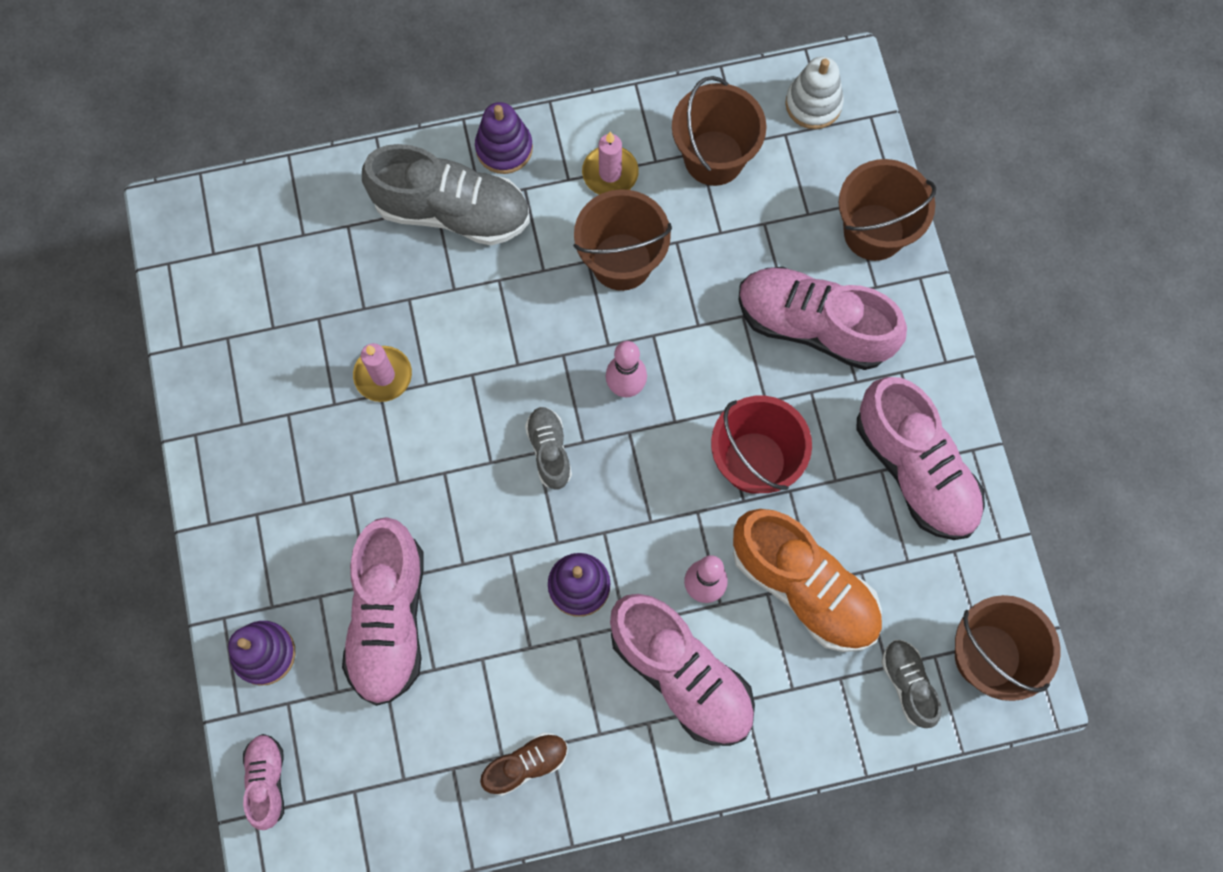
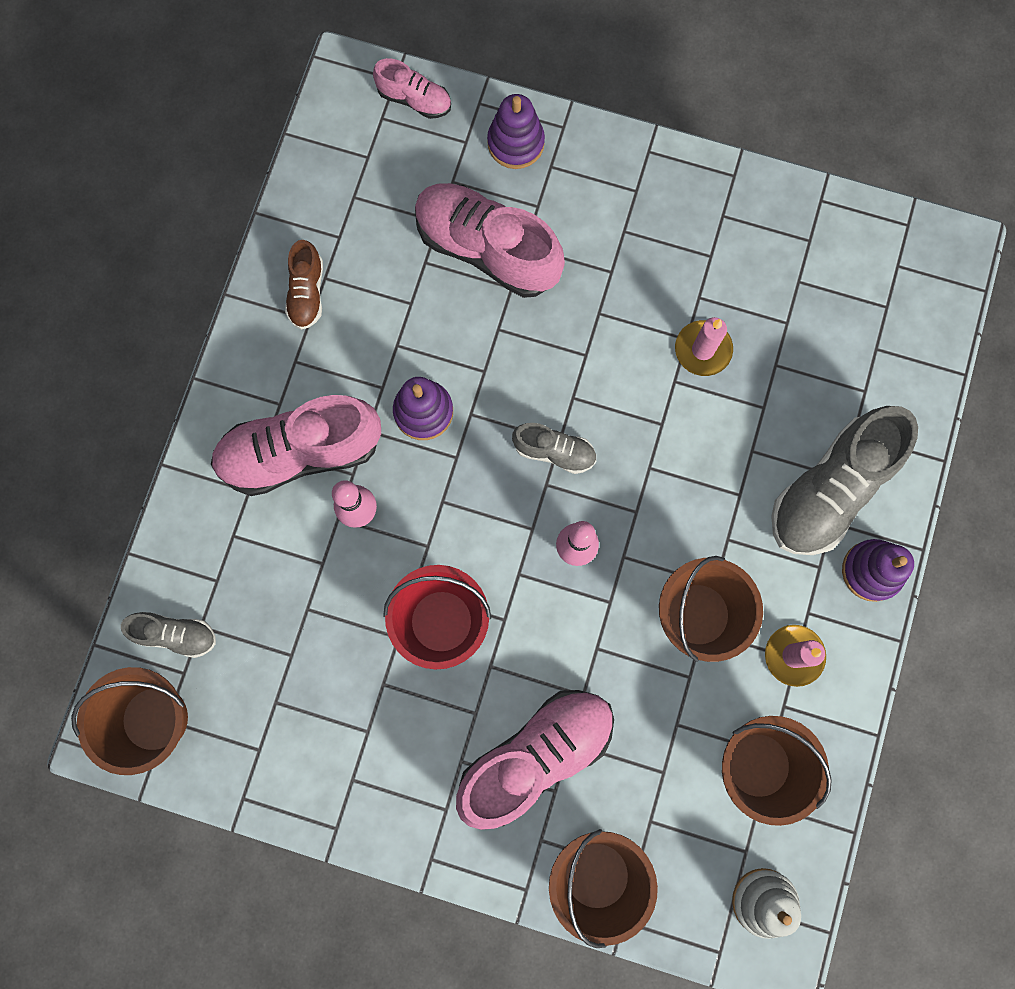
camera: 120 degrees right, 5 degrees up
orange shoe [733,509,882,652] -> none
pink shoe [856,377,985,540] -> none

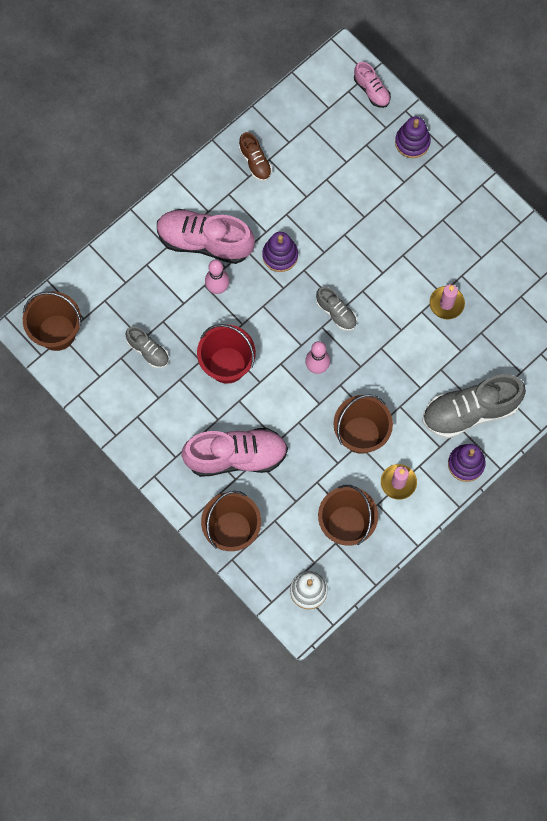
camera: 30 degrees right, 5 degrees down
grey shoe [121,612,216,658] -> grey shoe moved to [126,326,169,368]
brown shoe [285,240,323,330] -> brown shoe turned 60 degrees counterclockwise [239,132,272,181]
pink shoe [415,183,565,298] -> none

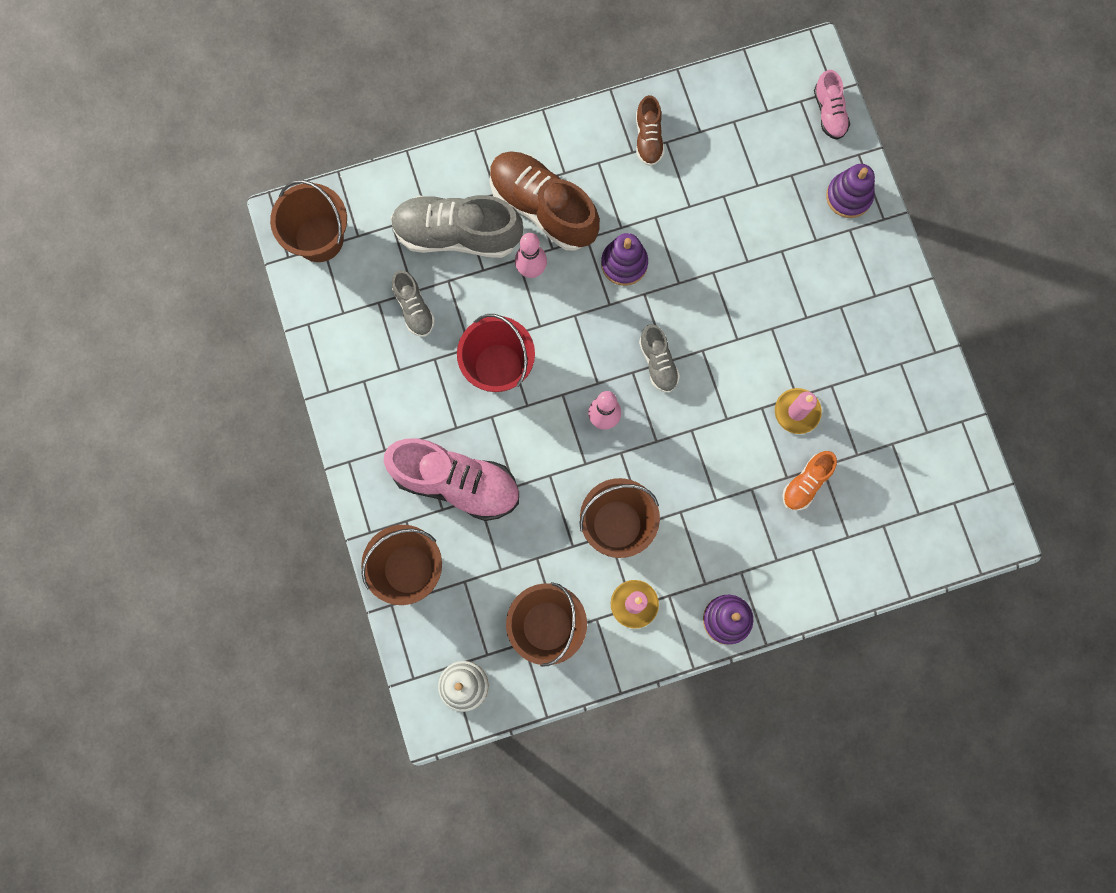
camera: 25 degrees right, 5 degrees up
pink shoe [157,209,255,264] -> brown shoe [490,151,600,251]
grey shoe [422,374,526,439] -> grey shoe moved to [391,195,523,258]
none -> orange shoe [782,451,837,510]

